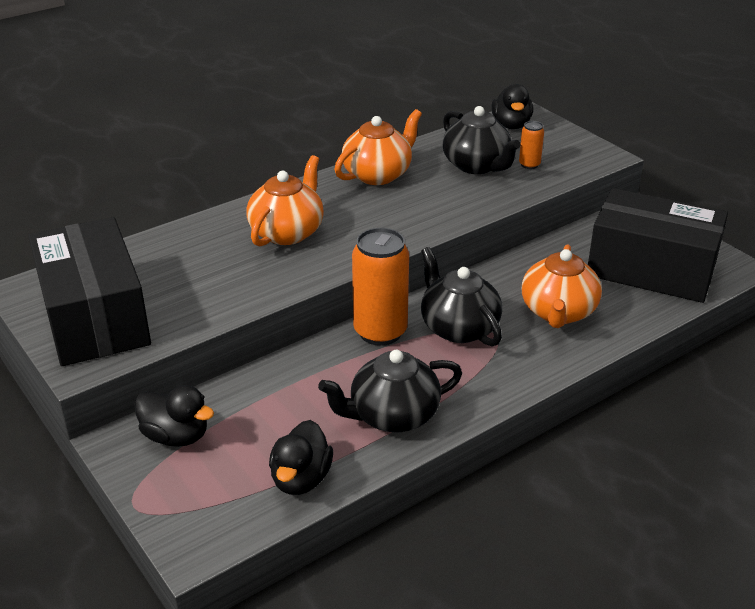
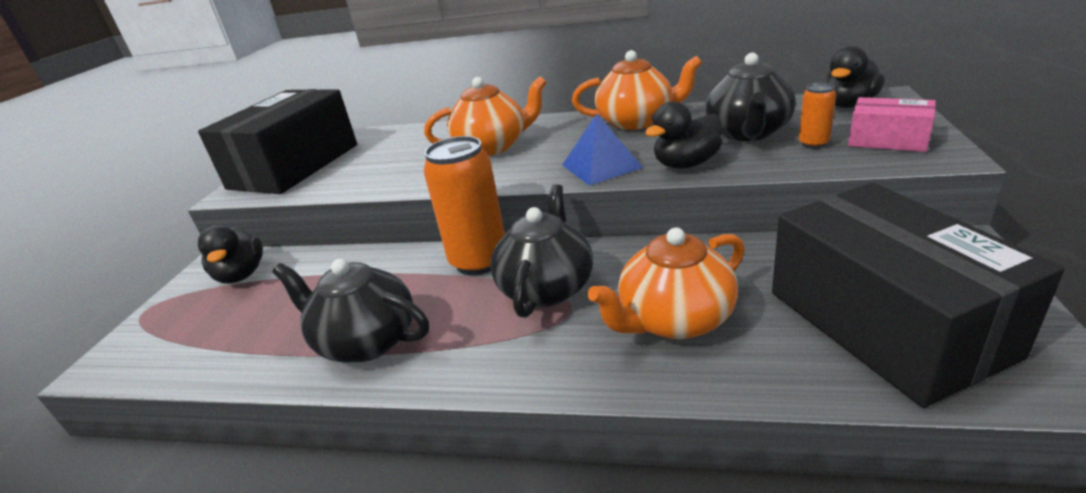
camera: 50 degrees right, 5 degrees down
black duck [269,420,333,495] -> black duck moved to [645,101,722,169]
none -> blue pyramid [562,114,643,186]
none -> pink box [848,97,936,152]

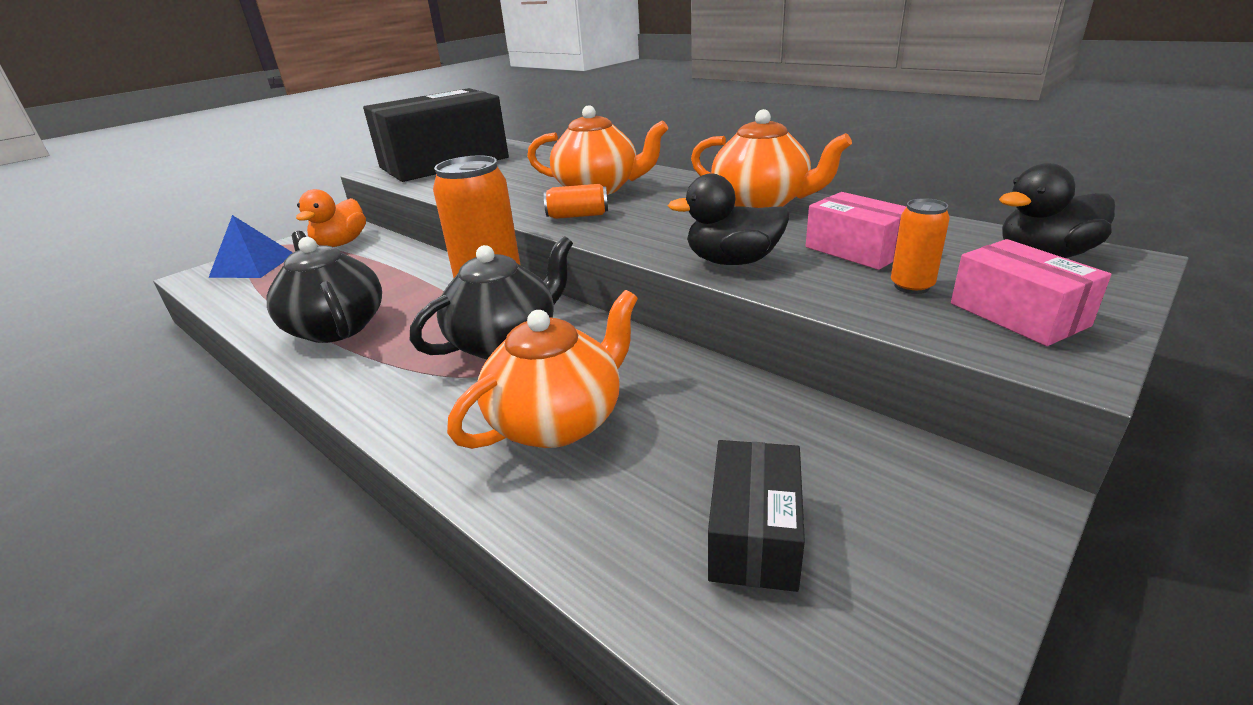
camera: 30 degrees right, 0 degrees up
black duck [198,225,263,284] -> orange duck [296,189,366,247]
blue pyramid [562,114,643,186] -> blue pyramid moved to [208,215,293,278]
orange teapot [588,228,745,339] -> orange teapot turned 135 degrees clockwise [447,290,638,449]
black teapot [705,53,796,141] -> pink box [806,192,906,270]
black box [772,183,1064,408] -> black box [708,440,805,592], size x0.47
none -> orange can [544,184,608,219]

